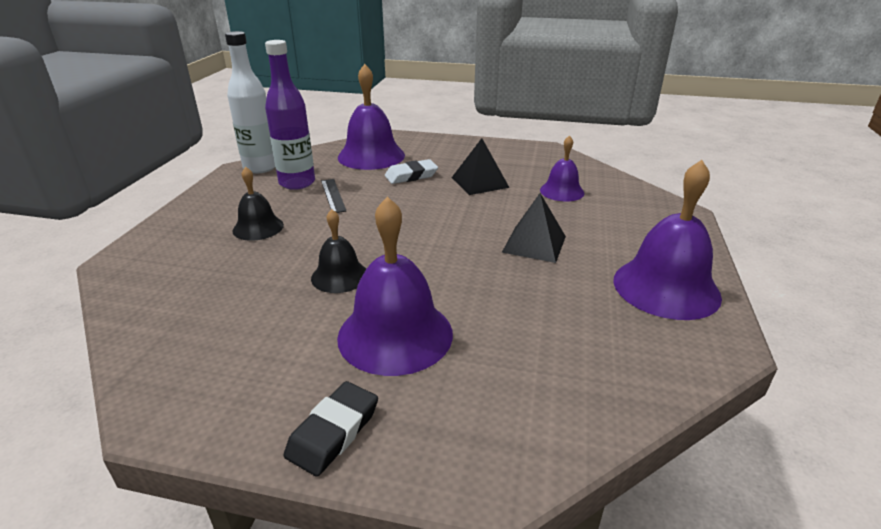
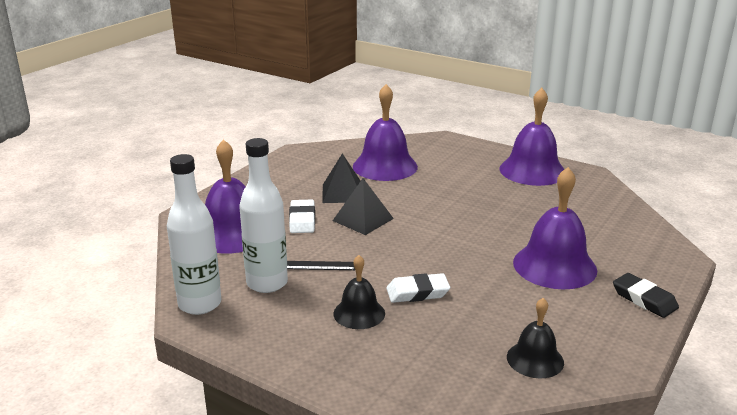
camera: 70 degrees left, 5 degrees down
purple bottle [265,40,315,190] -> white bottle [239,138,288,293]
black bell [311,209,366,293] -> black bell moved to [507,298,564,378]
black pyramid [502,193,566,263] -> black pyramid moved to [333,178,394,235]
purple bell [540,135,584,202] -> purple bell [353,84,418,181], size x1.75
none -> white eraser [386,273,450,303]

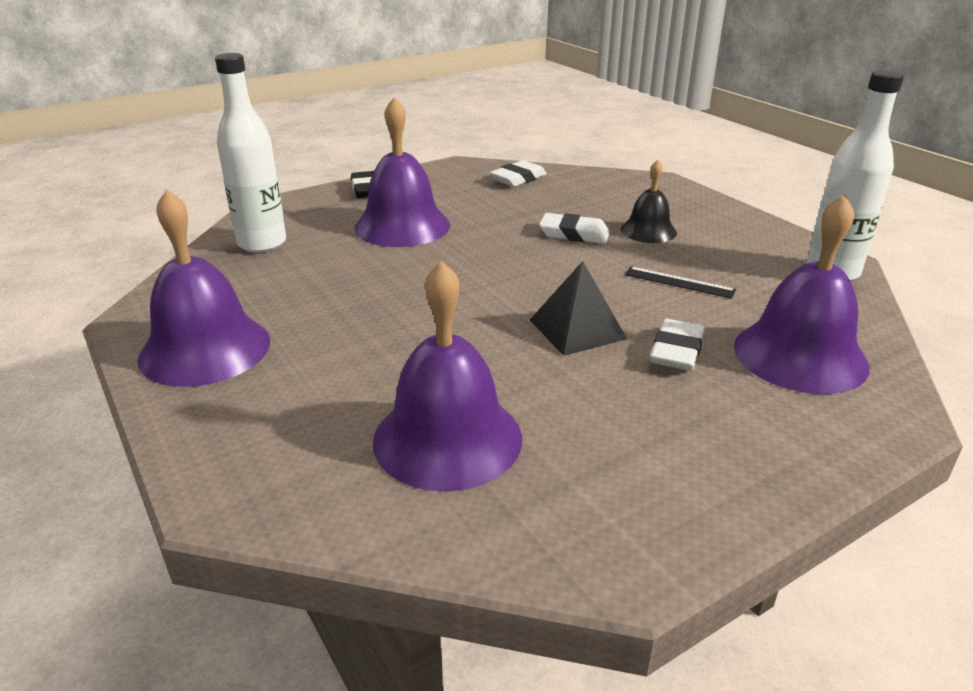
camera: 155 degrees left, 5 degrees up
white bottle [239,138,288,293] -> white bottle moved to [215,53,286,253]
black pyramid [322,153,361,203] -> none
black bell [507,298,564,378] -> white eraser [490,160,547,187]

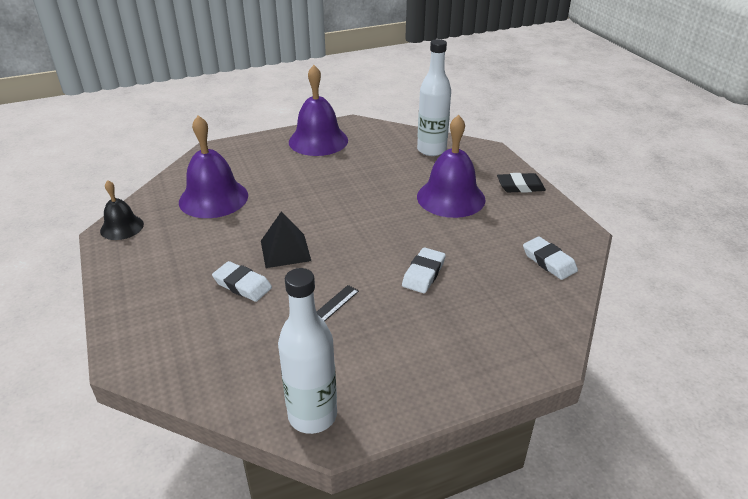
camera: 100 degrees right, 5 degrees up
black bell [621,160,677,243] -> black bell moved to [100,180,144,240]
purple bell [734,195,870,394] -> none

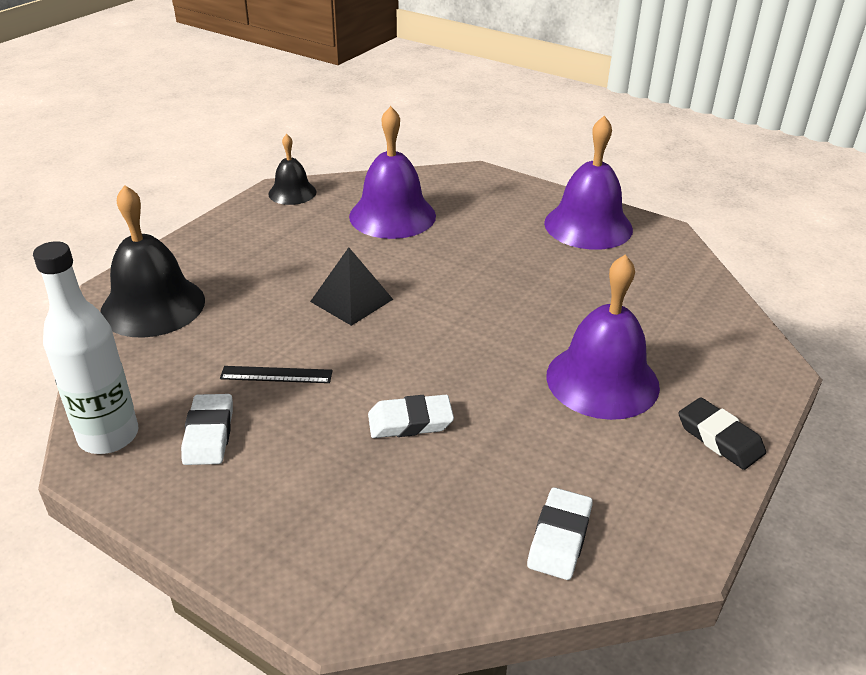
camera: 55 degrees right, 0 degrees up
white eraser [212,261,272,302] -> white eraser moved to [181,394,233,465]
white bottle [417,39,451,156] -> none
none -> black bell [100,185,205,338]

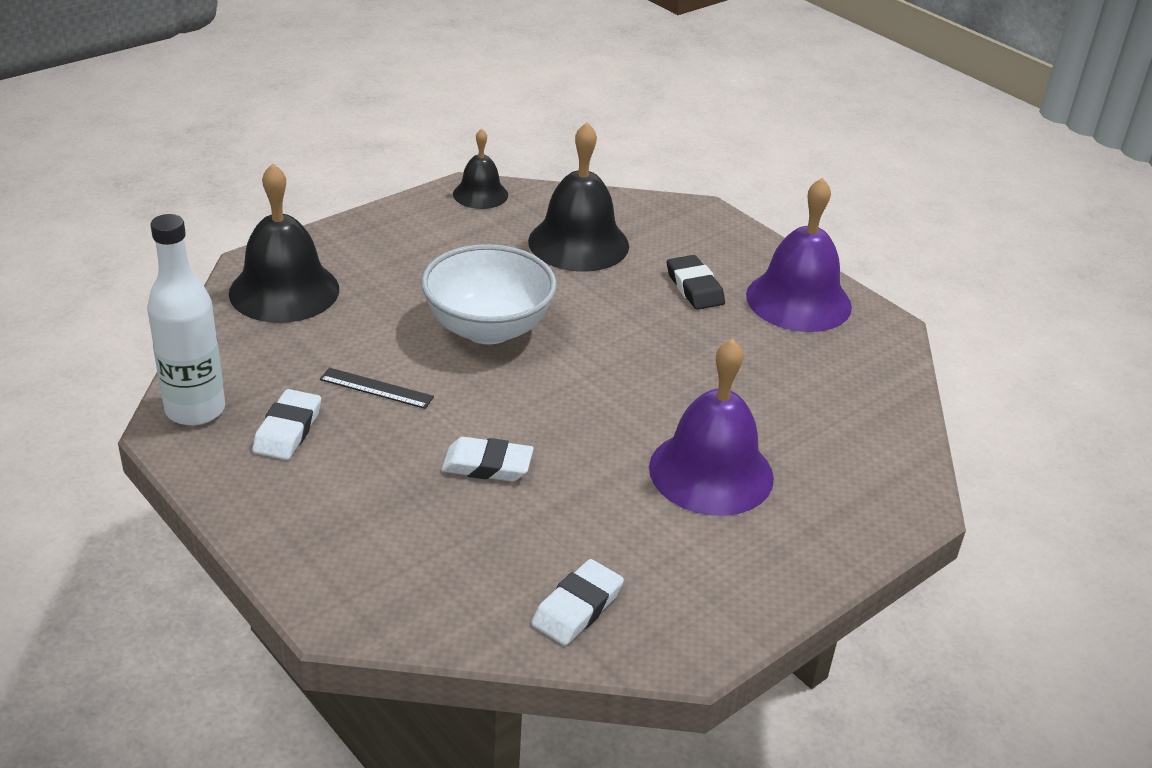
camera: 15 degrees right, 0 degrees up
black pyramid [310,247,393,326] -> white bowl [421,244,557,344]
purple bell [349,106,436,239] -> black bell [528,122,629,272]
black eraser [678,397,766,470] -> black eraser moved to [667,255,725,310]

